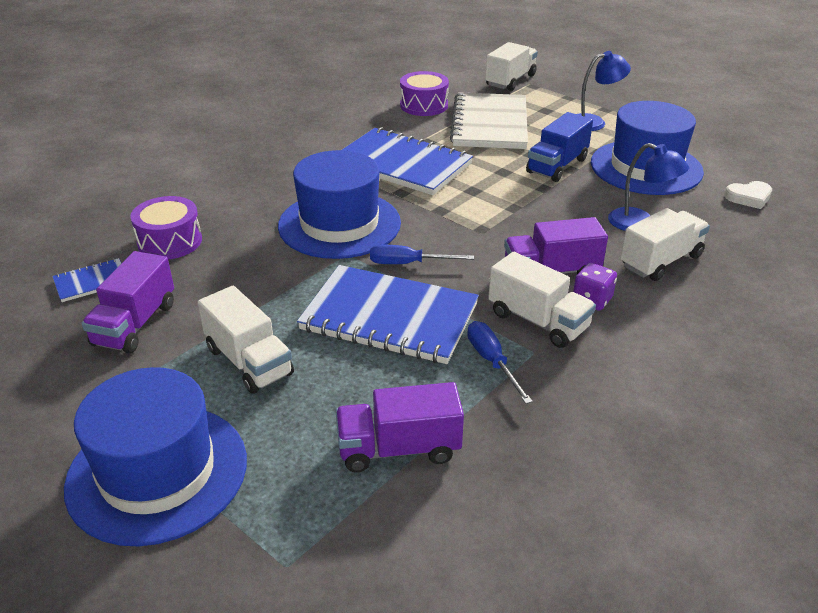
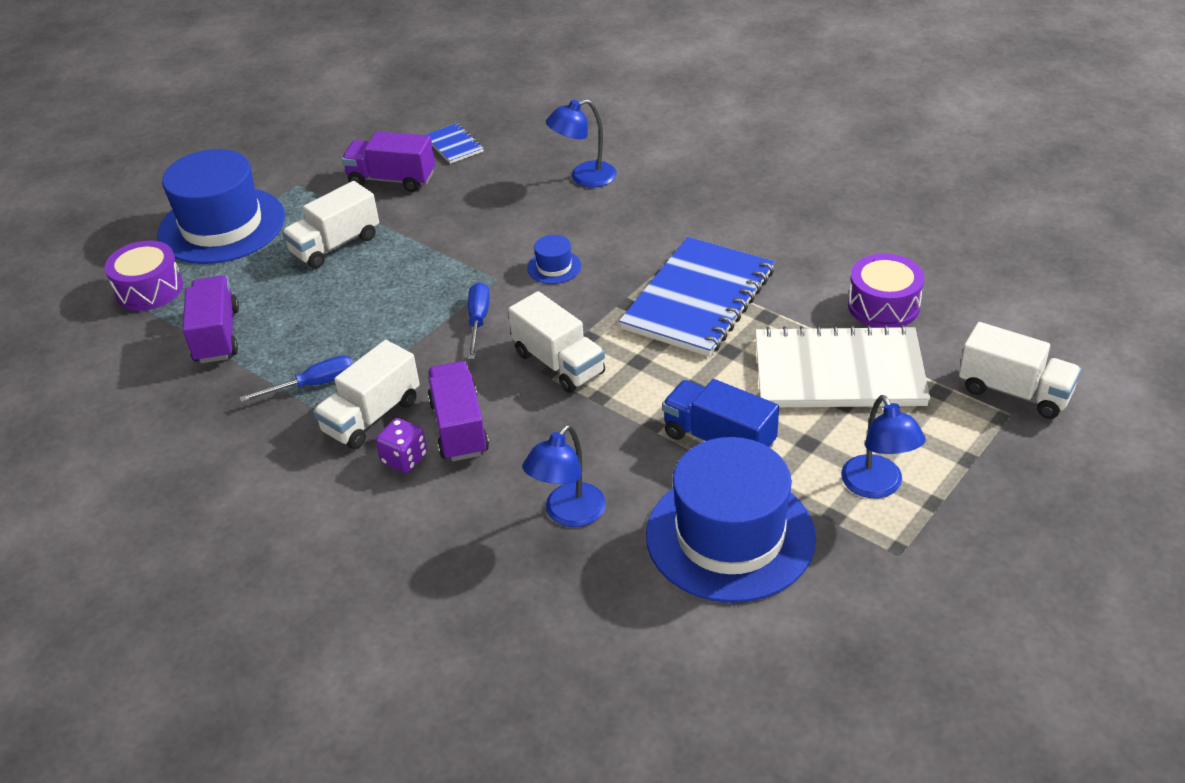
camera: 90 degrees right, 5 degrees up
purple drum [130,196,202,259] -> purple drum moved to [105,240,183,311]
blue hat [278,150,401,259] -> blue hat [527,235,581,284], size x0.40
blue notebook [297,265,479,364] -> none
white truck [620,208,710,281] -> white truck moved to [508,291,605,393]
white heart [725,181,772,209] -> none
none -> blue lamp [546,99,617,188]

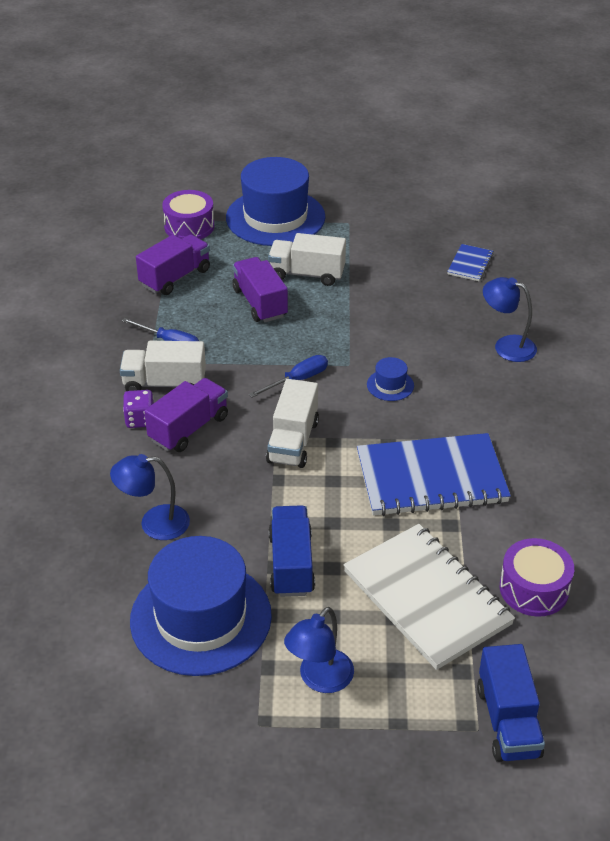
camera: 50 degrees right, 0 degrees up
purple truck [342,131,435,192] -> purple truck moved to [232,257,288,322]
white truck [959,322,1081,419] -> blue truck [477,644,545,762]

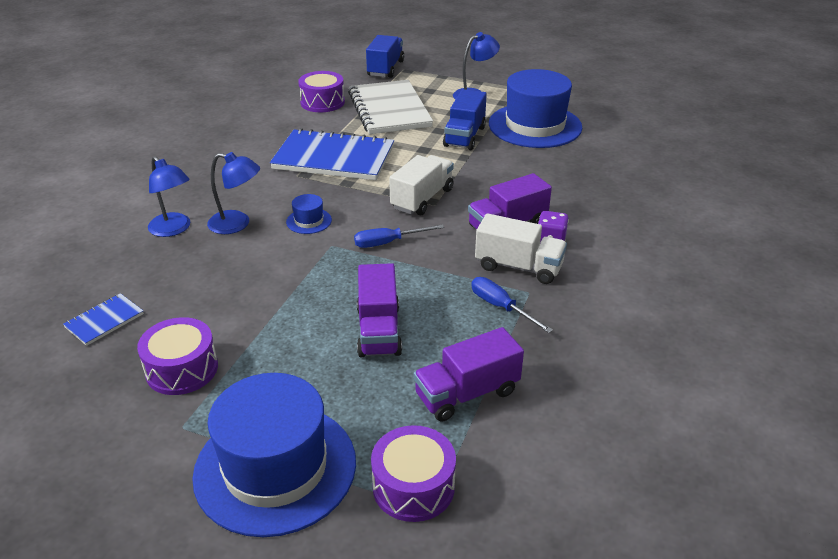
camera: 160 degrees left, 5 degrees down
blue lamp [110,454,190,540] -> blue lamp moved to [207,152,260,234]
white truck [268,233,346,286] -> none
none -> purple drum [137,317,218,395]

